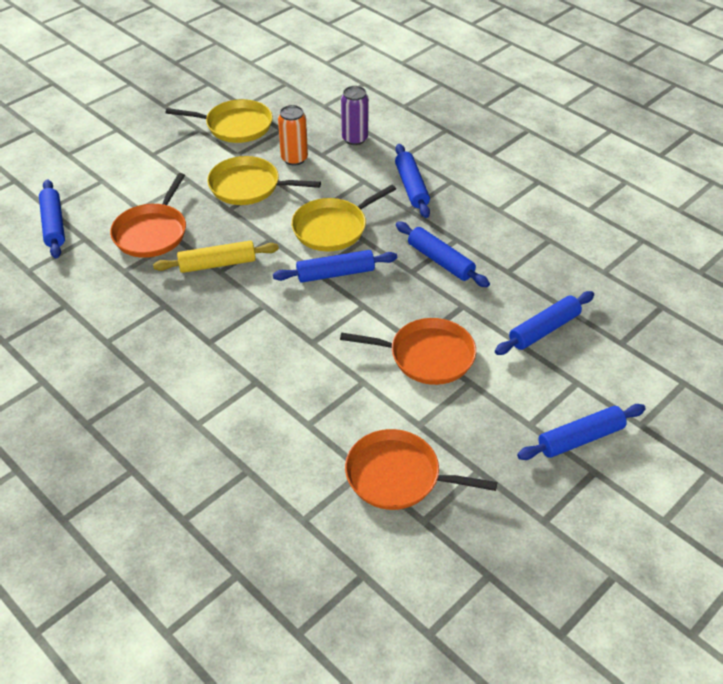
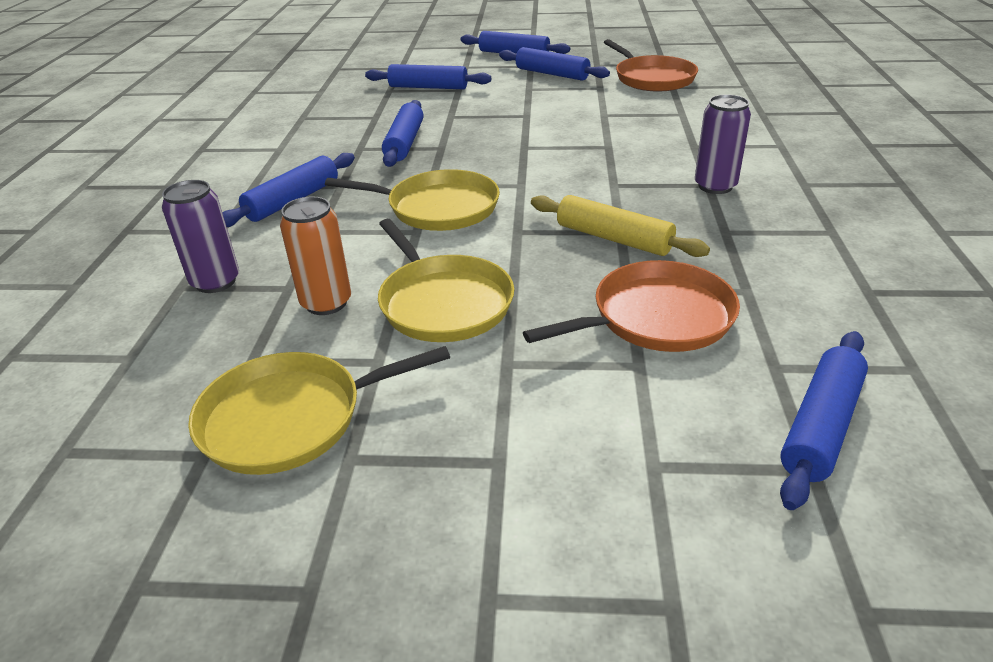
camera: 130 degrees left, 10 degrees down
yellow pan [166,99,273,143] -> yellow pan turned 75 degrees counterclockwise [188,346,450,475]
blue rolling pin [273,250,397,283] -> blue rolling pin moved to [499,47,610,81]
orange pan [340,318,476,385] -> none
none -> purple can [695,94,751,194]

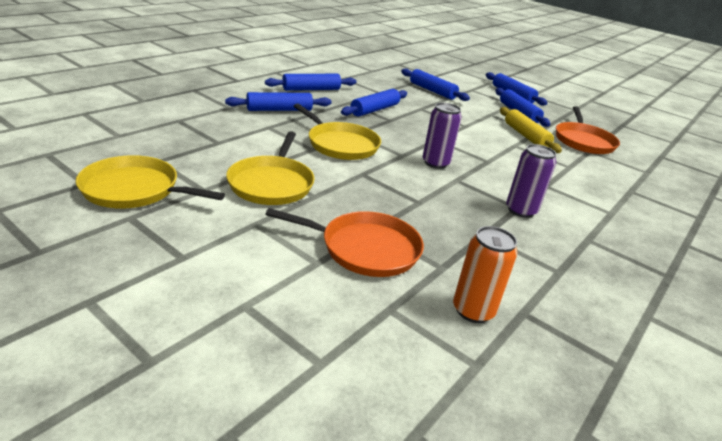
camera: 30 degrees right, 5 degrees down
purple can [162,180,239,293] -> purple can moved to [423,102,462,169]
orange can [280,196,351,315] -> orange can moved to [453,226,518,323]
yellow rolling pin [531,195,710,257] -> yellow rolling pin moved to [500,107,562,153]
blue rolling pin [780,331,868,510] -> blue rolling pin moved to [265,74,357,91]

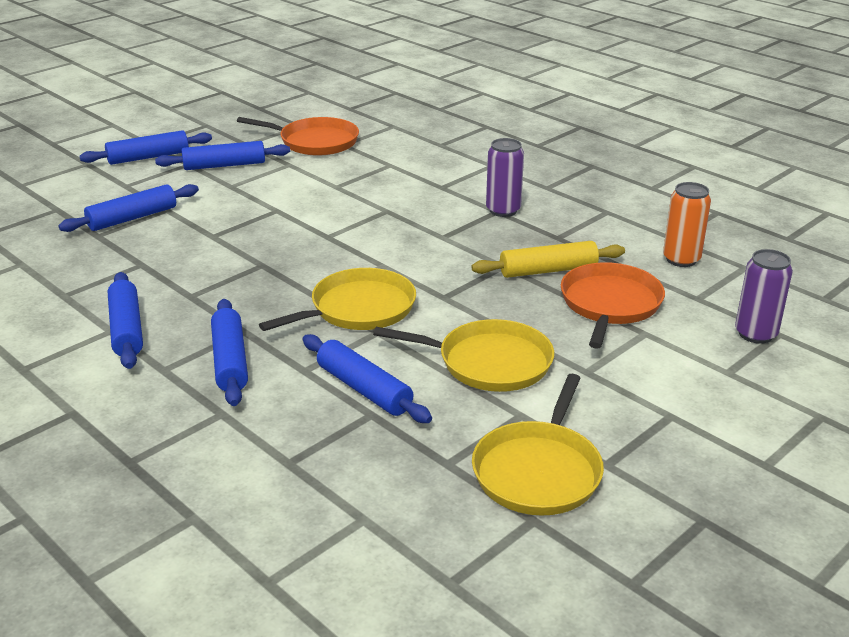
camera: 80 degrees left, 0 degrees up
blue rolling pin [341,89,407,117] -> blue rolling pin moved to [303,334,432,423]
purple can [423,102,462,169] -> purple can moved to [735,249,793,344]
yellow rolling pin [500,107,562,153] -> yellow rolling pin moved to [472,241,625,278]

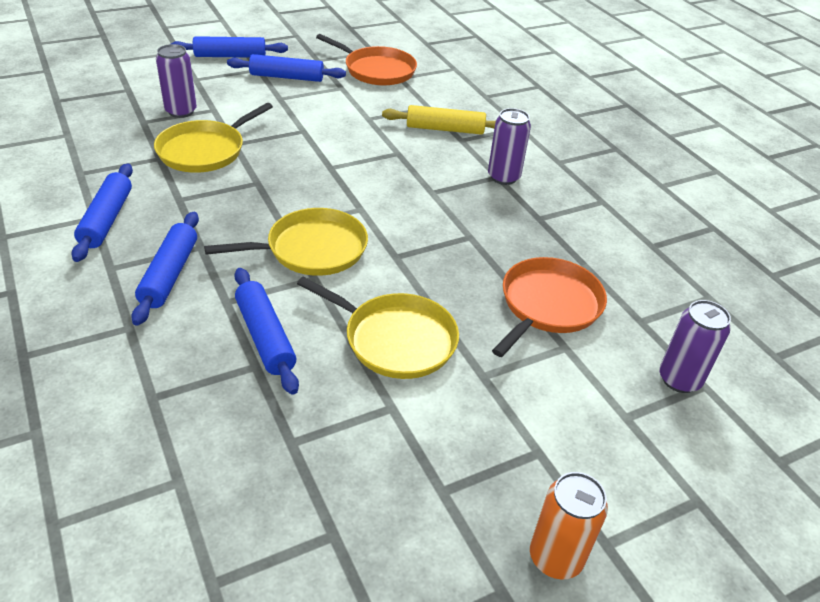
camera: 15 degrees right, 10 degrees up
blue rolling pin [58,184,199,232] -> purple can [156,44,197,118]
yellow rolling pin [472,241,625,278] -> yellow rolling pin moved to [382,105,496,135]
yellow pan [472,374,604,516] -> yellow pan moved to [154,103,273,173]
orange can [663,182,711,267] -> orange can moved to [530,472,608,580]

